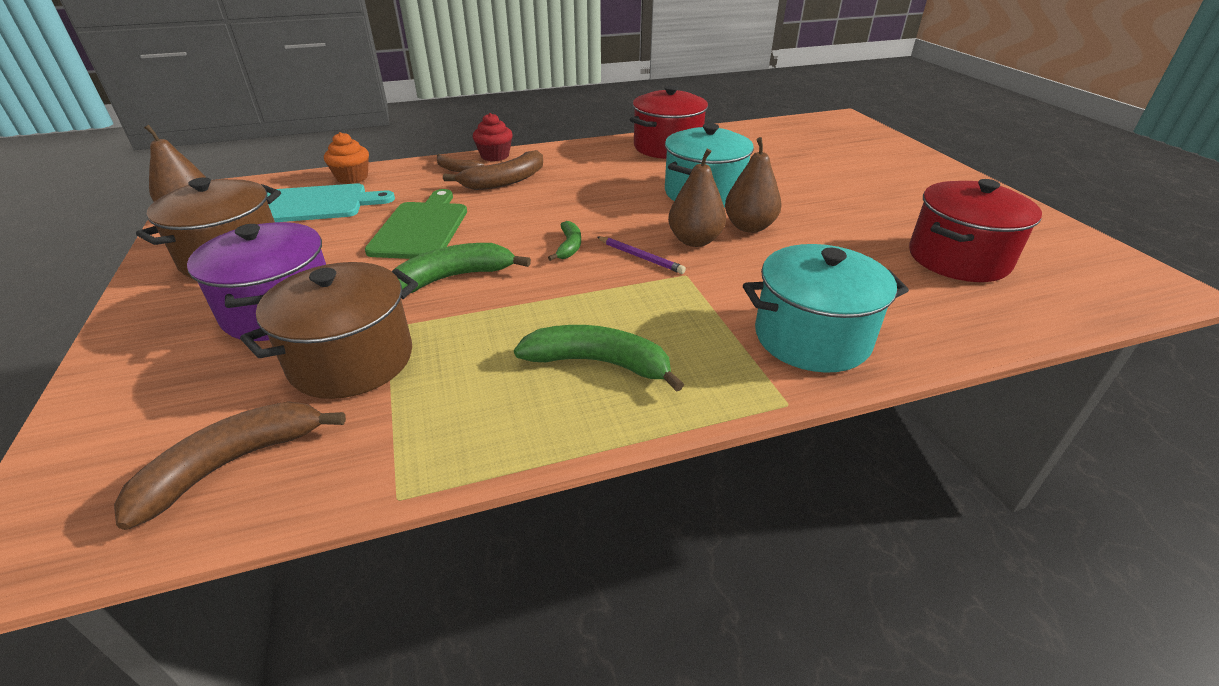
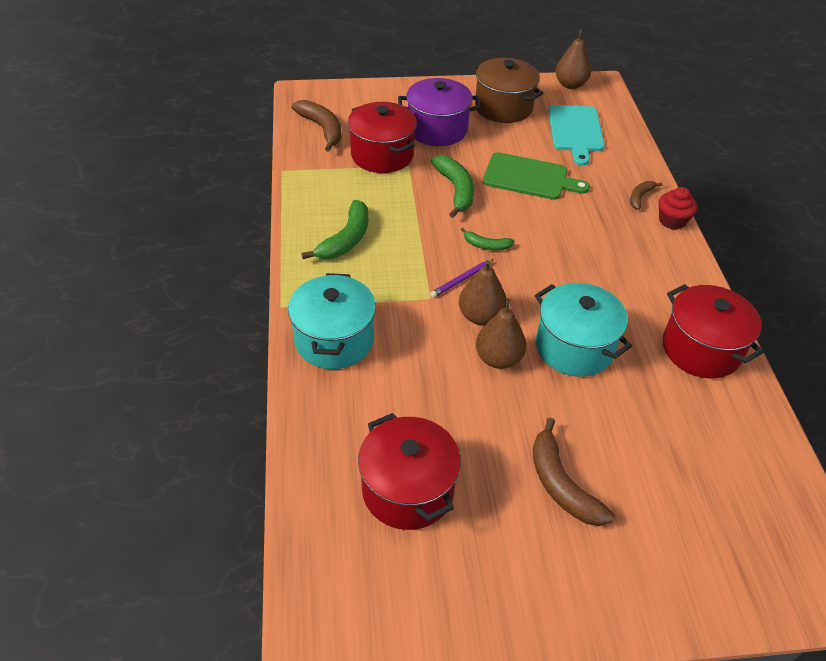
camera: 100 degrees right, 10 degrees up
brown pot [240,262,418,399] -> red pot [348,102,417,173]
orange cupcake [324,132,369,184] -> none
brown banana [443,150,543,190] -> brown banana moved to [533,418,615,526]

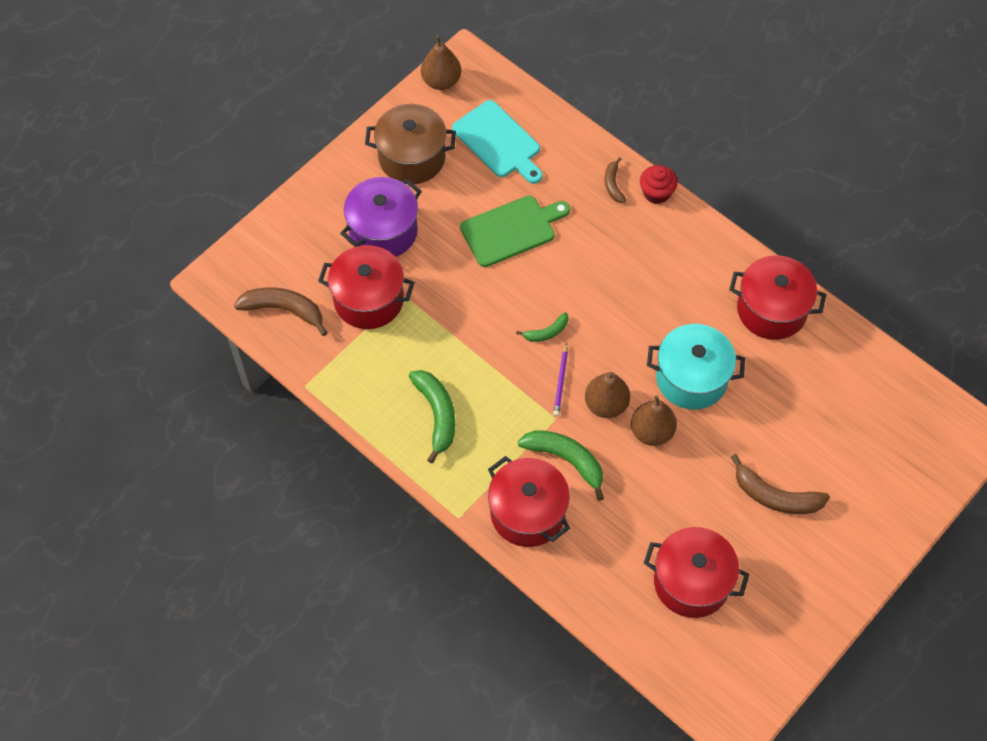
camera: 40 degrees left, 15 degrees up
turquoise pot [288,273,376,369] -> red pot [488,456,570,547]
green banana [431,155,474,218] -> green banana moved to [518,430,604,501]

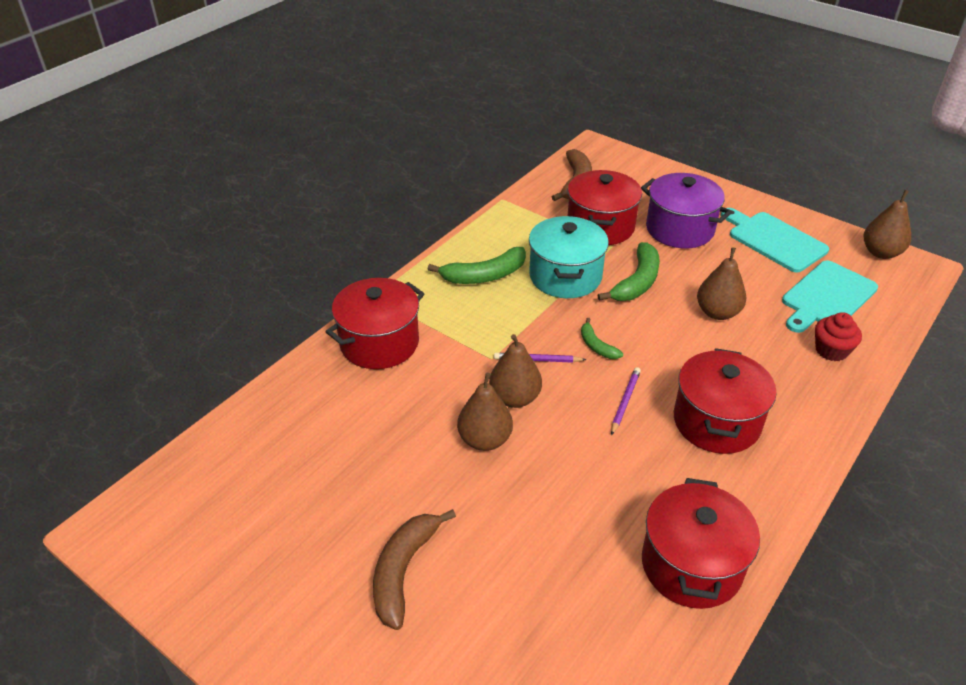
camera: 85 degrees right, 20 degrees down
brown pot [365,104,456,184] -> turquoise cutting board [721,208,829,273]
green cutting board [460,196,570,267] -> brown pear [697,247,746,320]
green banana [518,430,604,501] -> green banana moved to [597,242,660,301]
brown banana [605,157,627,203] -> none
red cupcake [640,165,678,204] -> red cupcake moved to [815,312,862,361]
red pot [644,527,750,618] -> red pot moved to [674,348,776,454]
turquoise pot [647,324,745,410] -> turquoise pot moved to [529,216,609,298]
none -> purple pencil [611,367,641,435]

